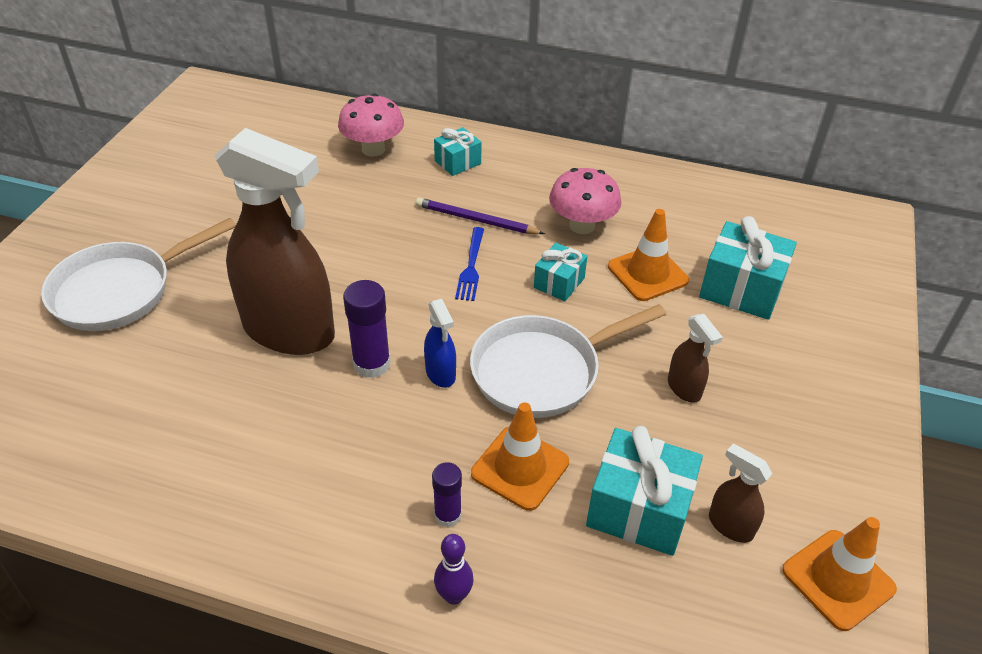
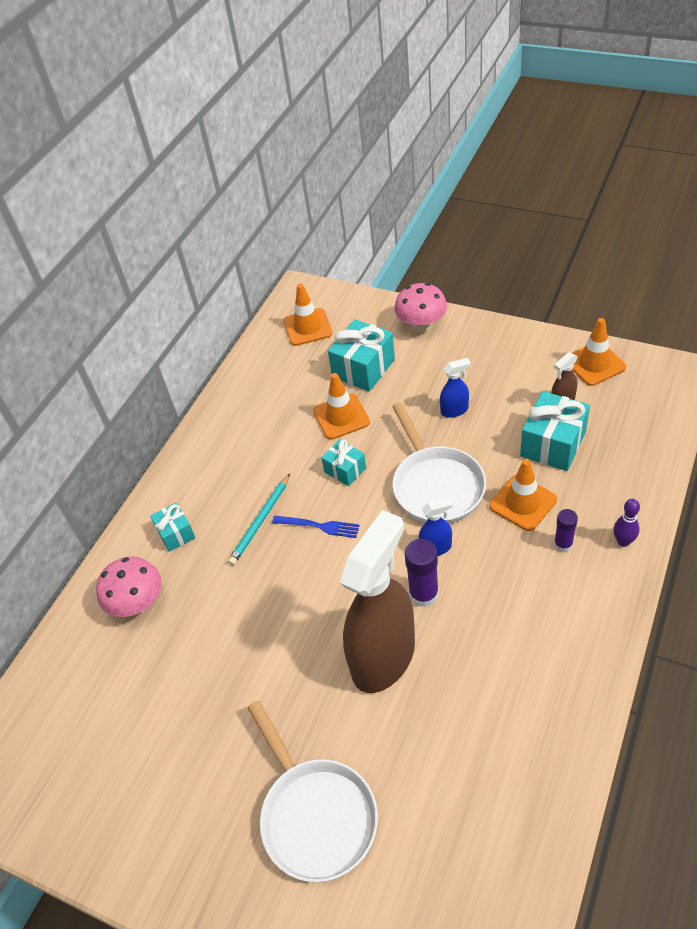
camera: 75 degrees left, 5 degrees up
purple pencil [416,198,545,234] -> turquoise pencil [228,474,290,565]
pink mushroom [549,168,622,234] -> pink mushroom moved to [394,283,447,332]
brown spray bottle [668,314,723,403] -> blue spray bottle [440,358,471,418]
none -> orange traffic cone [284,284,333,346]

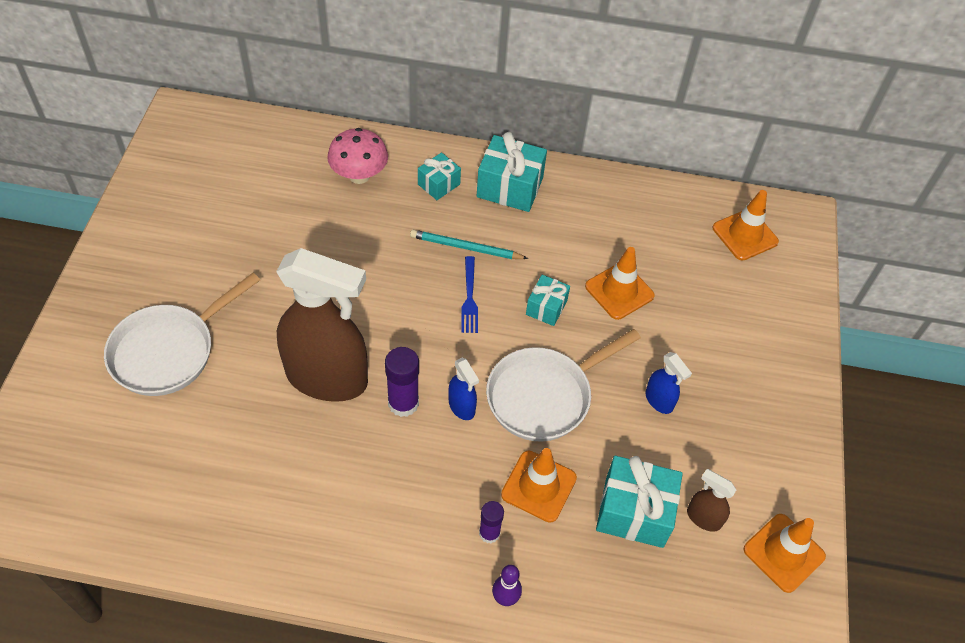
camera: 65 degrees right, 5 degrees up
turquoise gift [328,319,395,392] -> turquoise gift moved to [477,132,547,212]
pink mushroom [394,283,447,332] -> none

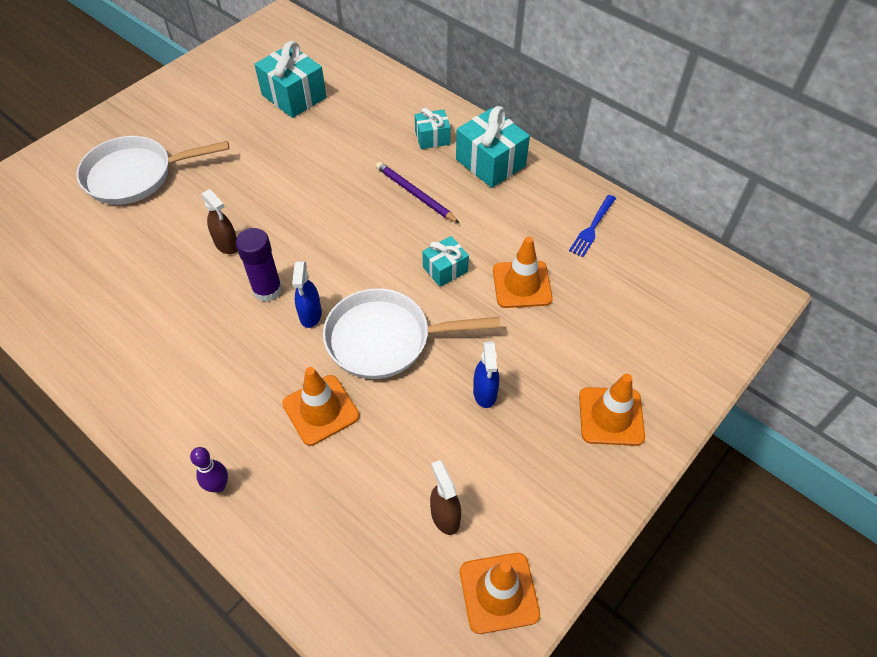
camera: 35 degrees right, 0 degrees up
brown spray bottle [276,248,368,402] -> brown spray bottle [201,189,238,254], size x0.41
pink mushroom [327,128,388,184] -> none
turquoise pencil [410,230,528,259] -> purple pencil [376,162,459,223]
blue fork [461,256,478,333] -> blue fork moved to [569,195,616,257]
purple glue stick [479,501,504,543] -> none
turquoise gift [596,456,683,548] -> turquoise gift moved to [254,41,326,118]
orange traffic cone [713,190,779,260] -> orange traffic cone moved to [579,374,645,446]

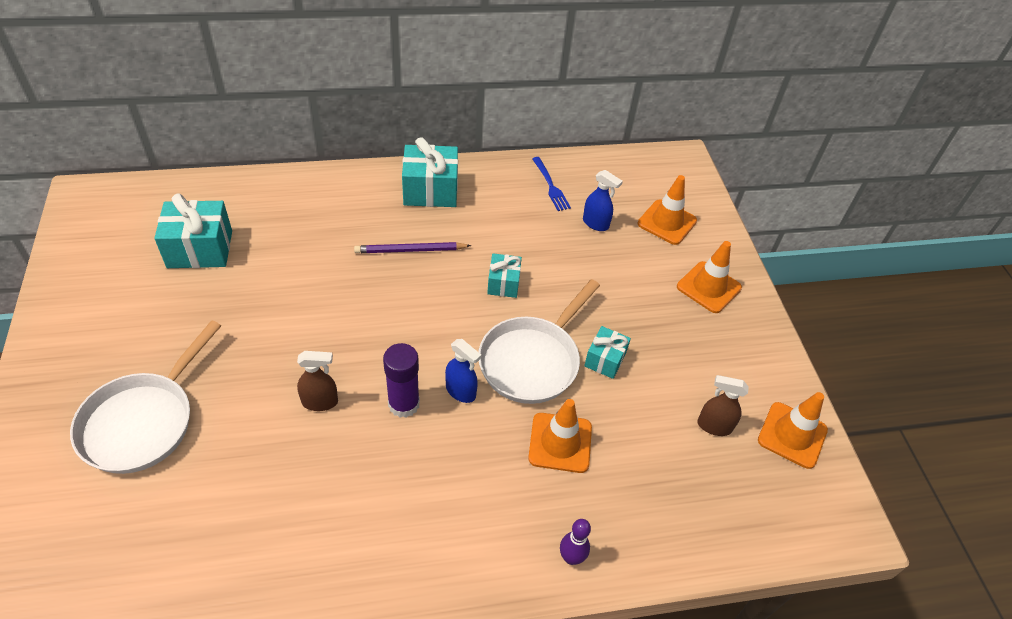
camera: 55 degrees left, 5 degrees down
turquoise gift [415,108,451,149] -> turquoise gift moved to [584,326,631,379]
blue spray bottle [473,341,499,408] -> blue spray bottle moved to [583,170,623,231]
orange traffic cone [493,236,553,308] -> orange traffic cone moved to [638,175,697,245]

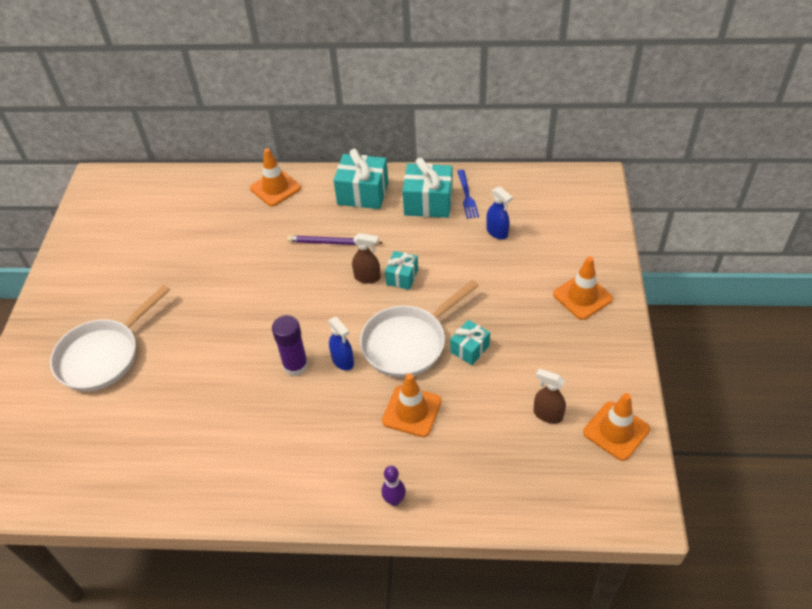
camera: 20 degrees right, 0 degrees up
turquoise gift [154,193,232,268] -> turquoise gift moved to [402,158,453,218]
brown spray bottle [297,351,338,411] -> brown spray bottle moved to [352,233,380,284]
orange traffic cone [638,175,697,245] -> orange traffic cone moved to [250,148,301,206]

